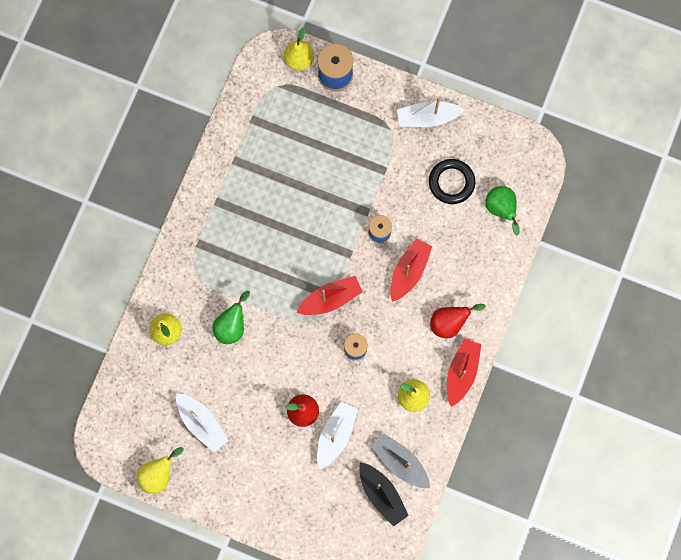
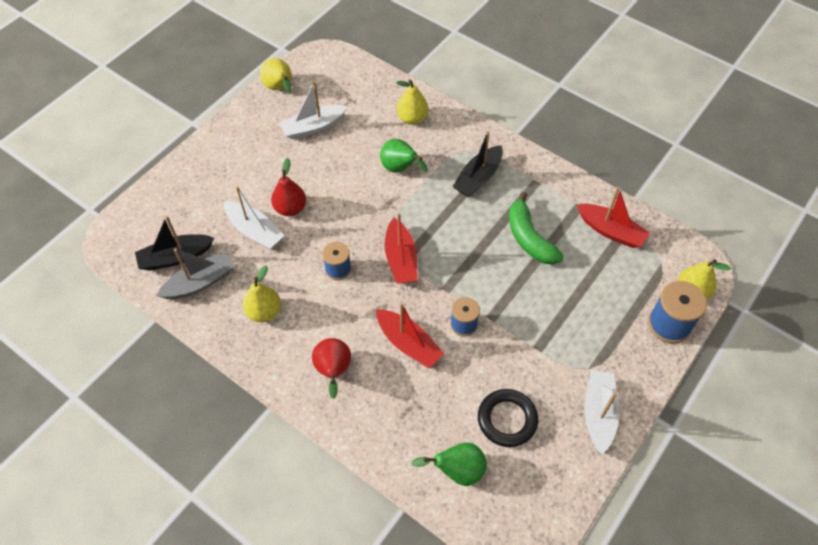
camera: 105 degrees right, 20 degrees down
red boat [447,338,482,407] -> red boat moved to [577,187,650,248]
none -> black boat [452,131,503,197]
none -> green banana [509,192,564,265]

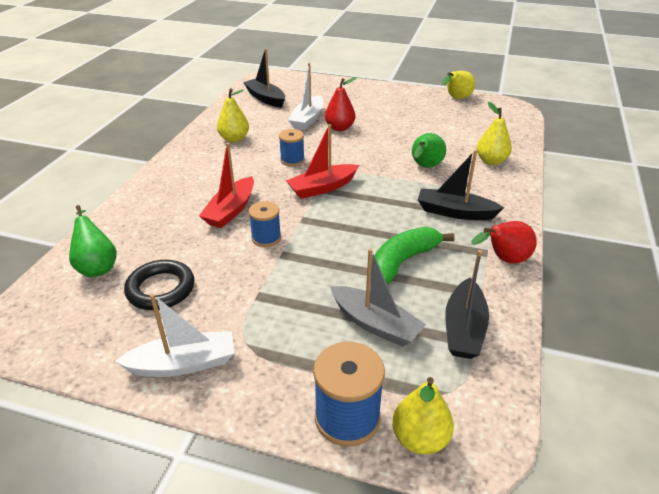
camera: 70 degrees right, 20 degrees down
grey boat [156,248,235,299] -> grey boat moved to [330,248,426,347]
white boat [279,81,348,140] -> none
red pear [312,338,351,399] -> red pear moved to [471,221,537,264]
red boat [577,187,650,248] -> black boat [445,250,489,359]

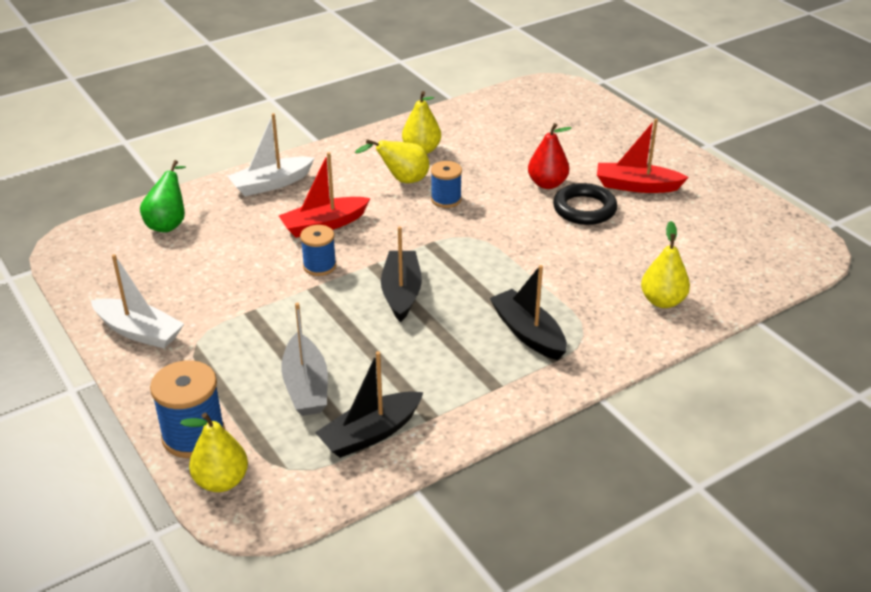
camera: 40 degrees right, 0 degrees up
black ring [124,260,194,310] -> black ring moved to [553,183,617,225]
black boat [243,49,285,108] -> black boat moved to [381,226,422,322]
red boat [286,124,359,199] -> red boat moved to [597,119,689,193]
white boat [288,63,323,130] -> white boat moved to [228,113,314,196]
green banana [371,227,455,284] -> none
green pear [412,133,446,167] -> none
yellow pear [441,71,475,99] -> yellow pear moved to [355,139,429,183]
red pear [471,221,537,264] -> none

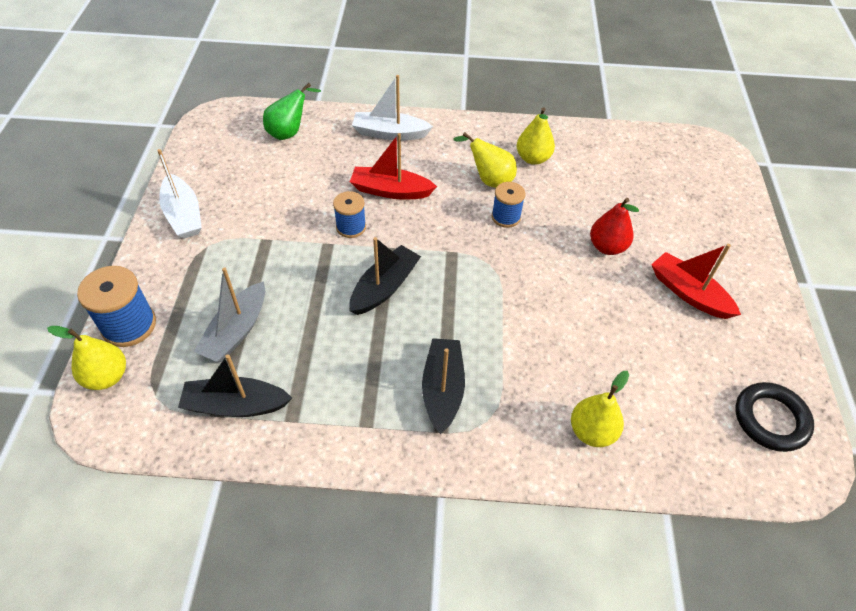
camera: 35 degrees right, 15 degrees up
black ring [553,183,617,225] -> black ring moved to [735,382,814,452]

